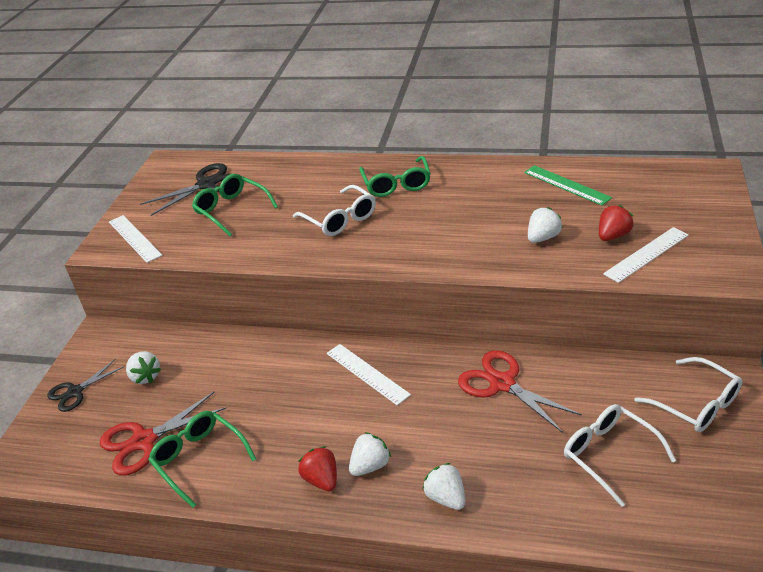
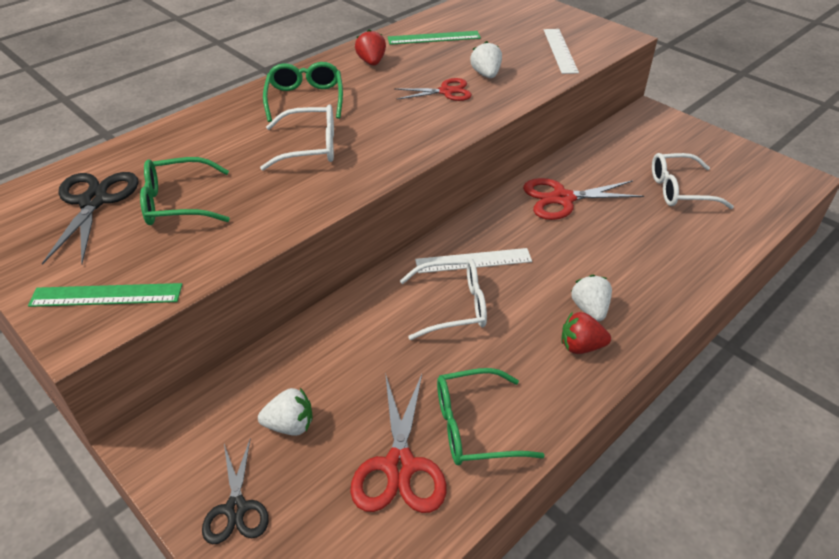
camera: 60 degrees left, 5 degrees up
white ruler [109,215,162,263] -> green ruler [28,283,182,307]
green glasses [359,156,431,197] -> green glasses turned 120 degrees counterclockwise [263,62,343,122]
white strawberry [423,463,465,510] -> none
red strawberry [599,205,634,241] -> red strawberry moved to [355,29,386,66]
white glasses [634,357,743,432] -> white glasses moved to [400,259,487,340]
none -> red scissors [394,78,472,101]

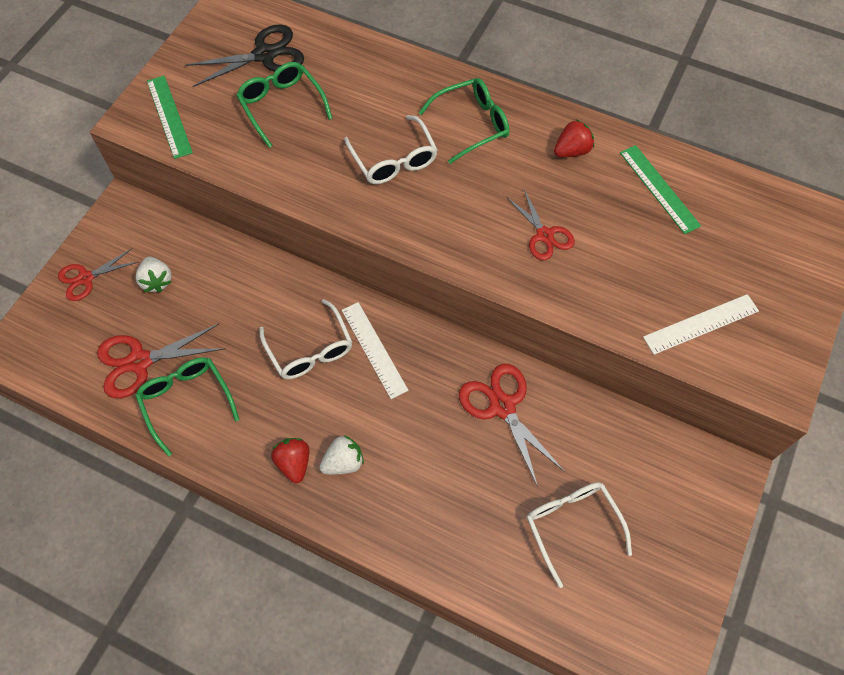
camera: 70 degrees right, 20 degrees up
black scissors [202,438,269,544] -> red scissors [58,248,138,301]
white strawberry [470,41,502,78] -> none

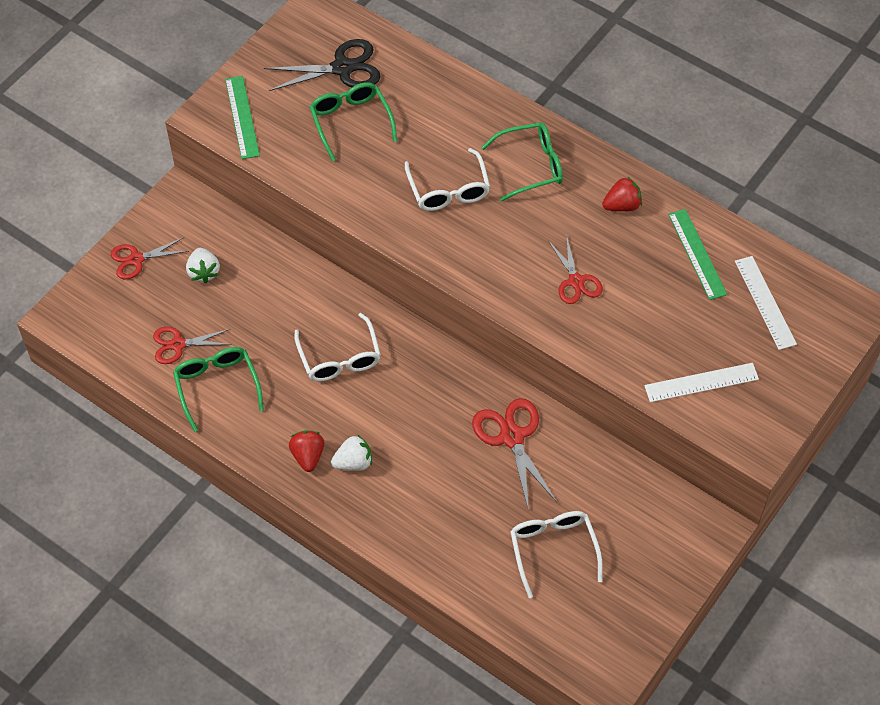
camera: 10 degrees right, 5 degrees down
red scissors [97,324,225,398] -> red scissors [153,327,232,364], size x0.66
white ruler [342,302,409,399] -> white ruler moved to [735,256,797,350]

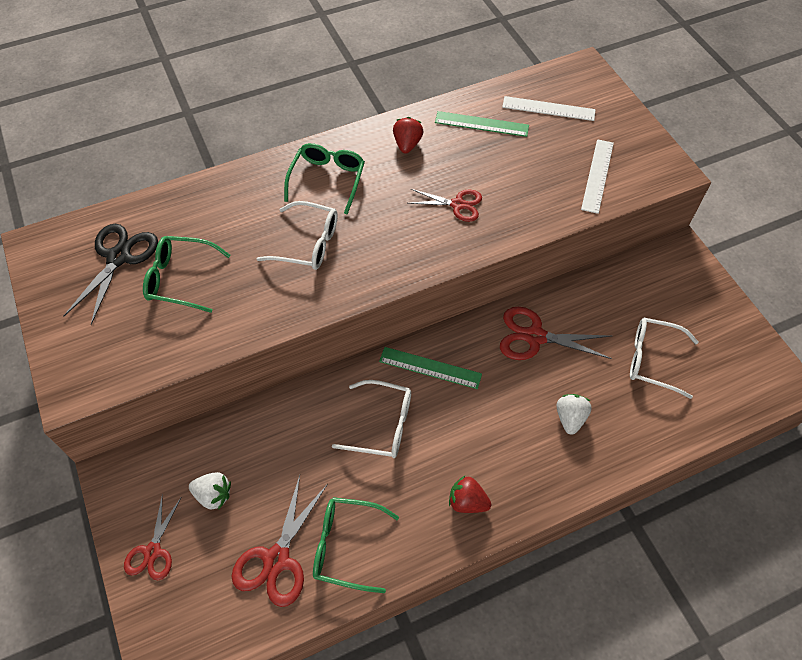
camera: 60 degrees left, 0 degrees up
red scissors [153,327,232,364] -> red scissors [232,475,328,607], size x1.52
green ruler [225,76,260,159] -> green ruler moved to [379,347,482,389]
white strawberry [331,435,372,471] -> white strawberry moved to [556,394,592,435]

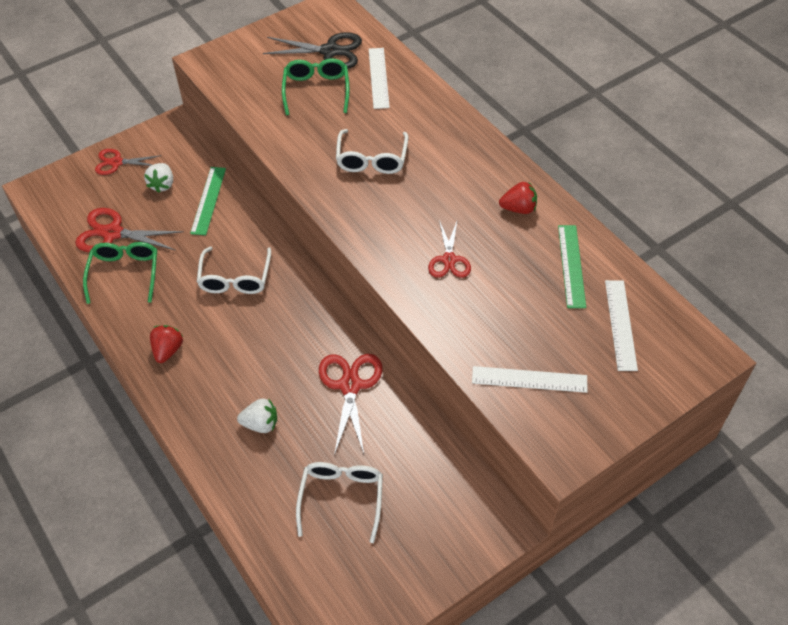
camera: 80 degrees right, 5 degrees down
green glasses [284,143,365,215] -> none
green ruler [379,347,482,389] -> green ruler moved to [190,167,226,235]
none -> white ruler [369,48,390,109]

